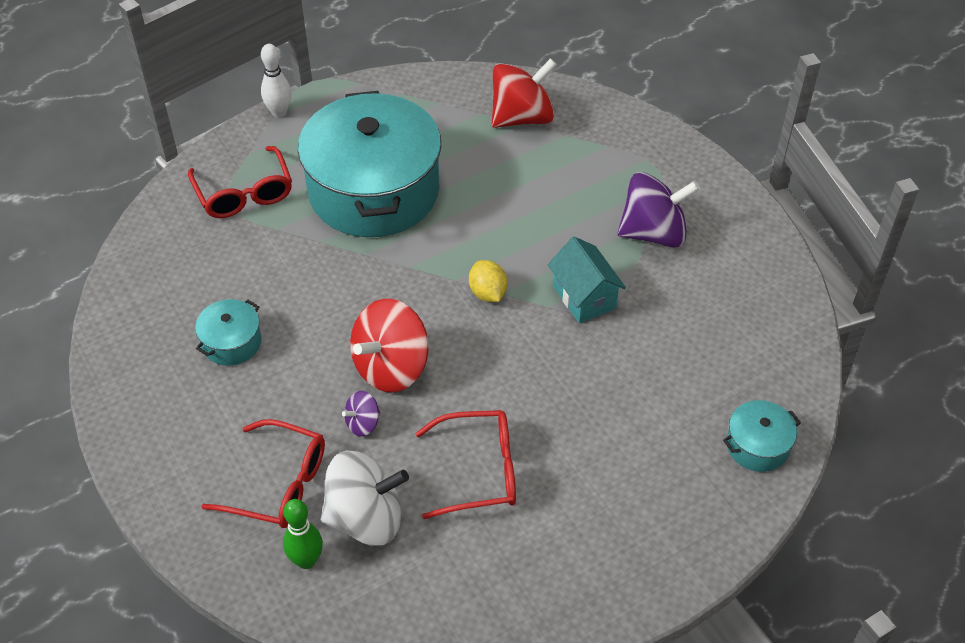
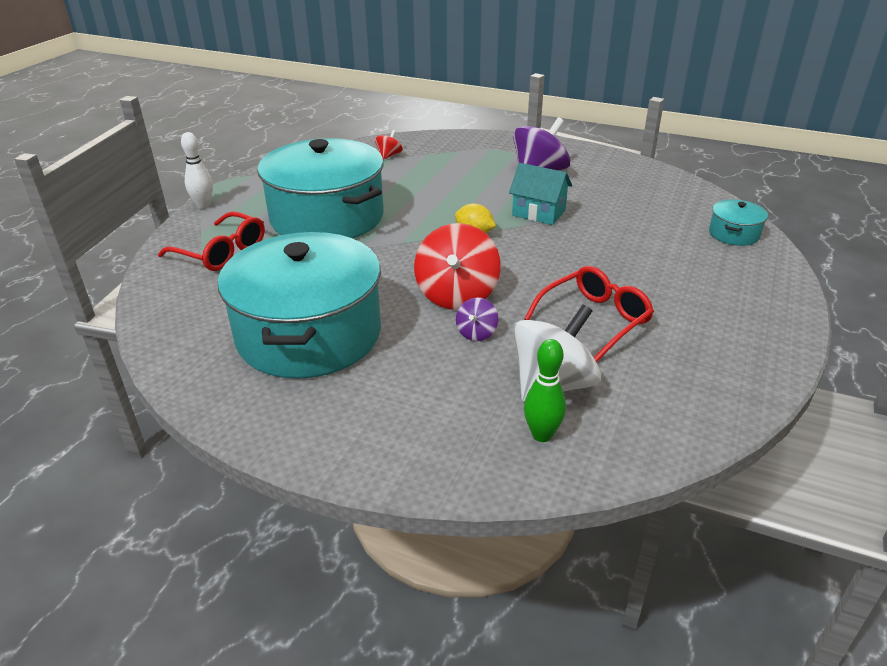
camera: 35 degrees left, 15 degrees down
turquoise pot [195,299,261,366] -> turquoise pot [218,232,381,379], size x2.42
red glasses [201,419,325,528] -> none
red spinning top [492,58,557,128] -> red spinning top [375,130,403,160], size x0.48

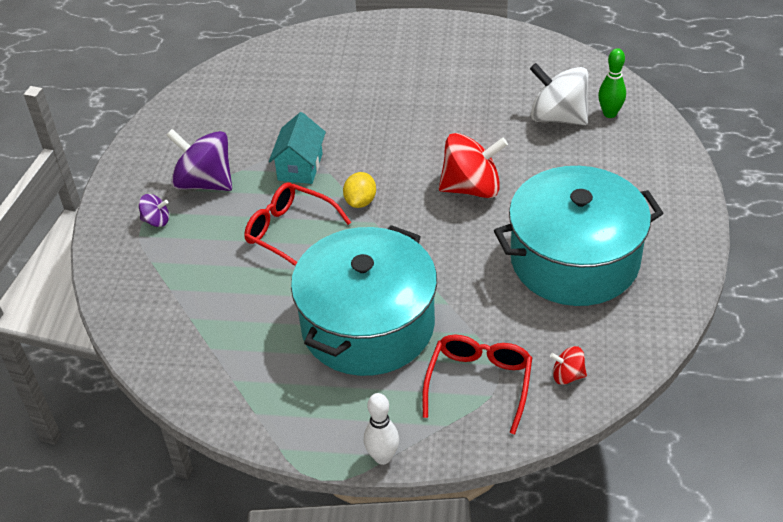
camera: 105 degrees left, 10 degrees up
red spinning top [375,130,403,160] -> red spinning top moved to [550,346,587,385]
purple spinning top [456,298,498,341] -> purple spinning top moved to [139,194,169,227]
red glasses [524,266,654,362] -> red glasses moved to [244,183,352,266]
turquoise pot [709,200,768,246] -> none

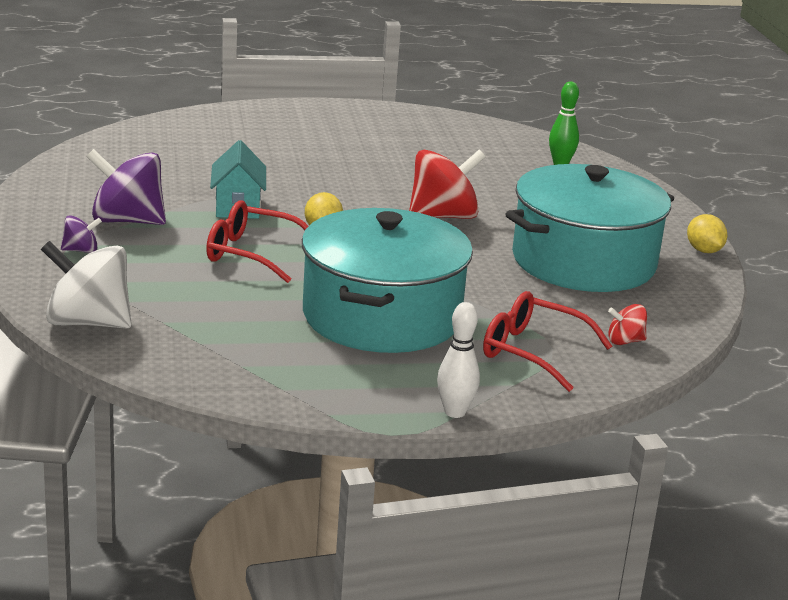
camera: 20 degrees left, 20 degrees down
red glasses [422,335,532,435] -> red glasses turned 60 degrees counterclockwise [483,291,612,392]
white spinning top [530,63,588,125] -> white spinning top moved to [41,241,132,328]
none -> yellow lemon [687,214,727,253]

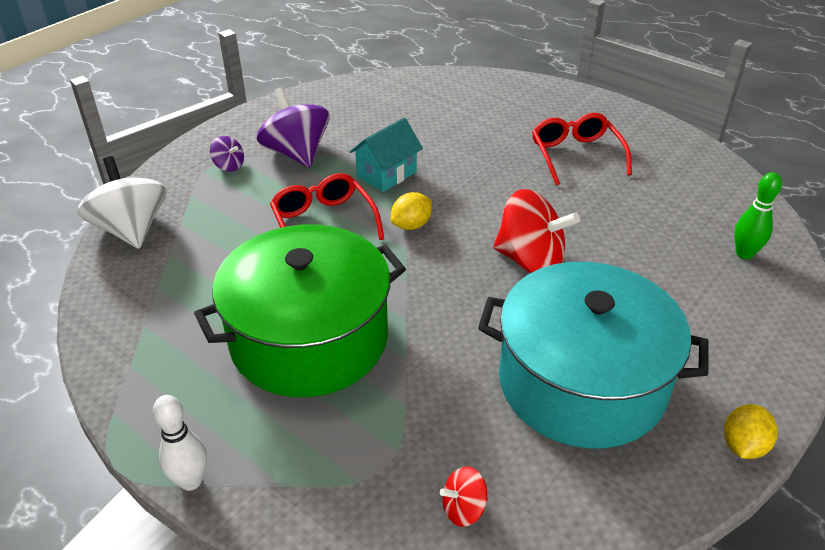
camera: 50 degrees right, 15 degrees up
turquoise pot [302,208,473,353] -> green pot [194,224,406,397]
red glasses [483,291,612,392] -> red glasses moved to [532,113,632,186]
red spinning top [608,304,647,345] -> red spinning top turned 60 degrees counterclockwise [440,466,488,527]

